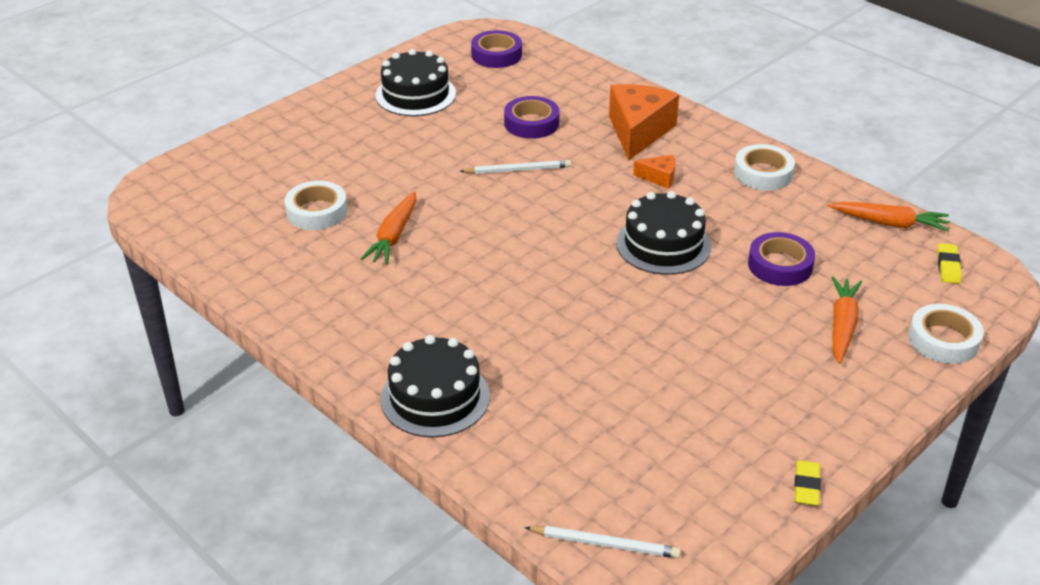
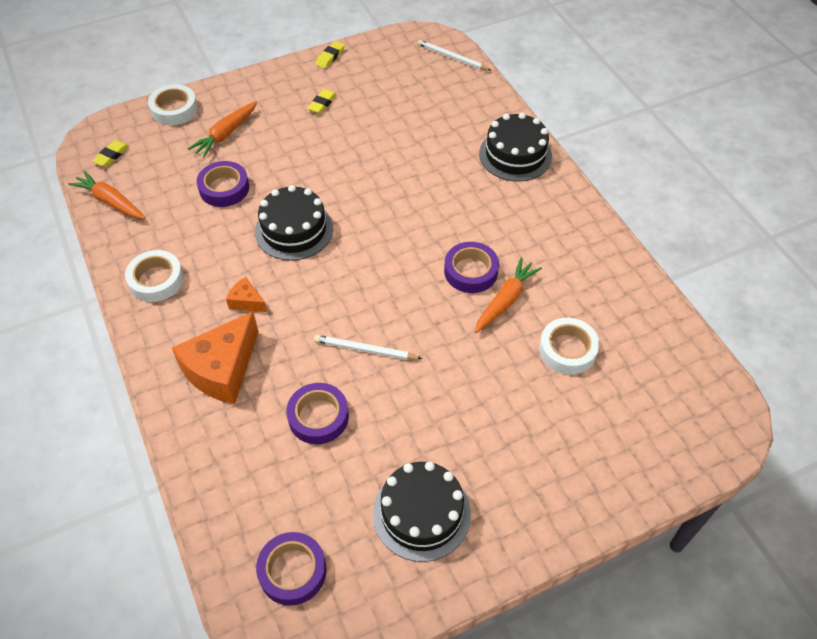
camera: 160 degrees left, 15 degrees up
none -> yellow eraser [307,89,337,114]
none -> purple tape [444,242,499,293]

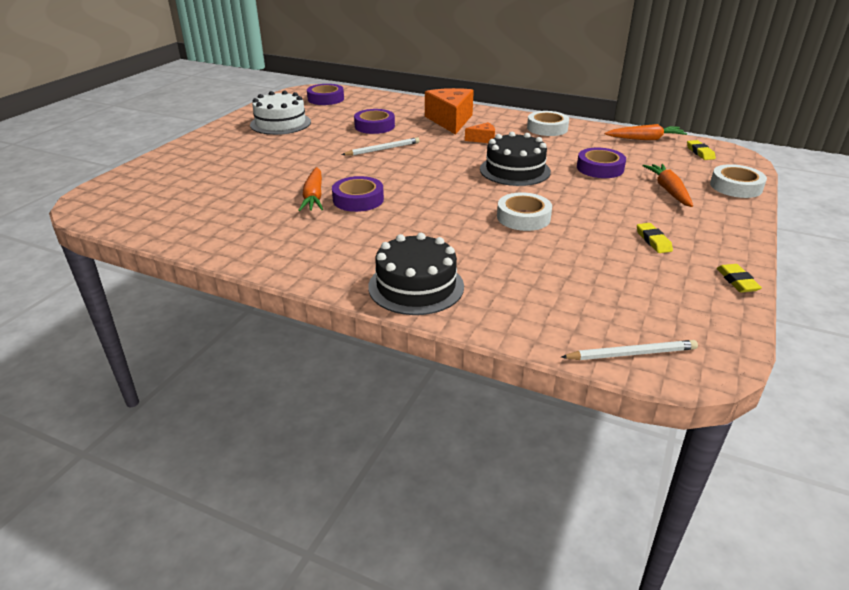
camera: 140 degrees right, 20 degrees down
black cake [373,461,471,562] -> white cake [250,90,311,135]
white tape [539,318,600,374] -> white tape moved to [497,192,552,231]

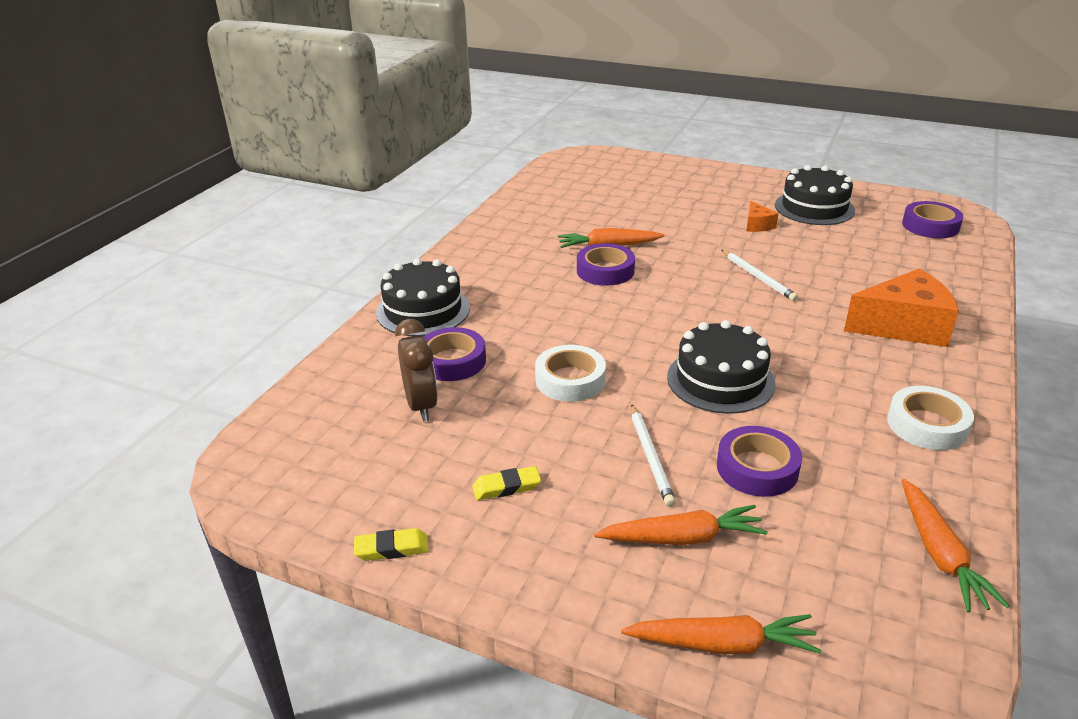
camera: 90 degrees right, 0 degrees up
white cake [250,90,311,135] -> black cake [775,165,855,225]
purple tape [354,109,395,134] -> purple tape moved to [424,327,486,381]
orange cheese [465,122,495,143] -> orange cheese moved to [746,201,778,232]
white pencil [561,340,698,360] -> white pencil moved to [631,404,676,507]
yellow eraser [687,140,716,160] -> none
white tape [710,164,767,198] -> orange carrot [621,614,822,654]
none -> brown clock [395,319,438,421]

